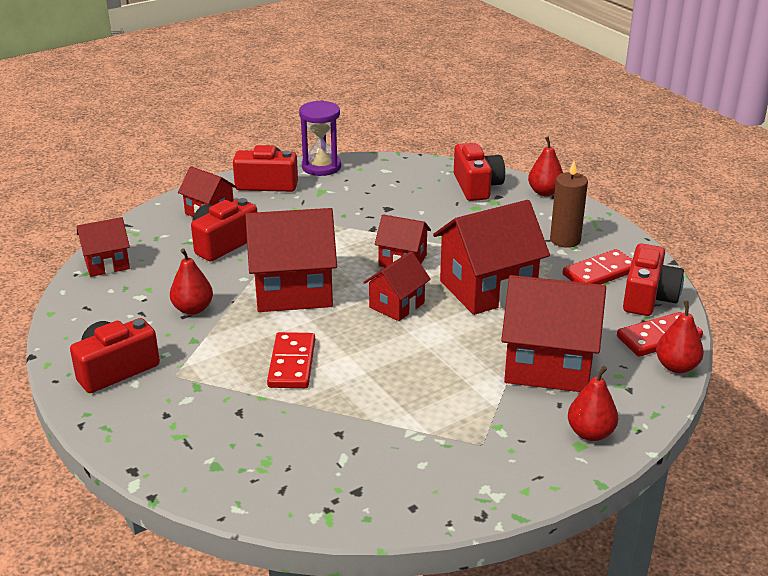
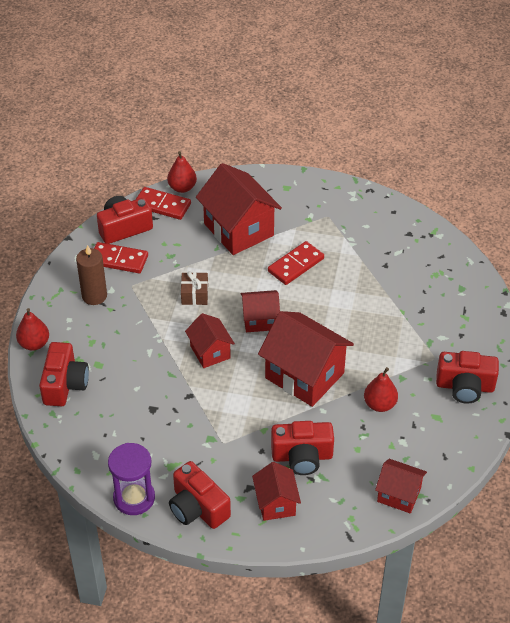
camera: 135 degrees left, 15 degrees up
red domino [267,332,315,388] -> red domino moved to [268,241,324,285]
red house [433,200,550,315] -> brown gift [181,272,208,305]
red camera [454,143,505,201] -> red camera turned 150 degrees clockwise [39,342,89,406]
red pear [568,366,618,441] -> none

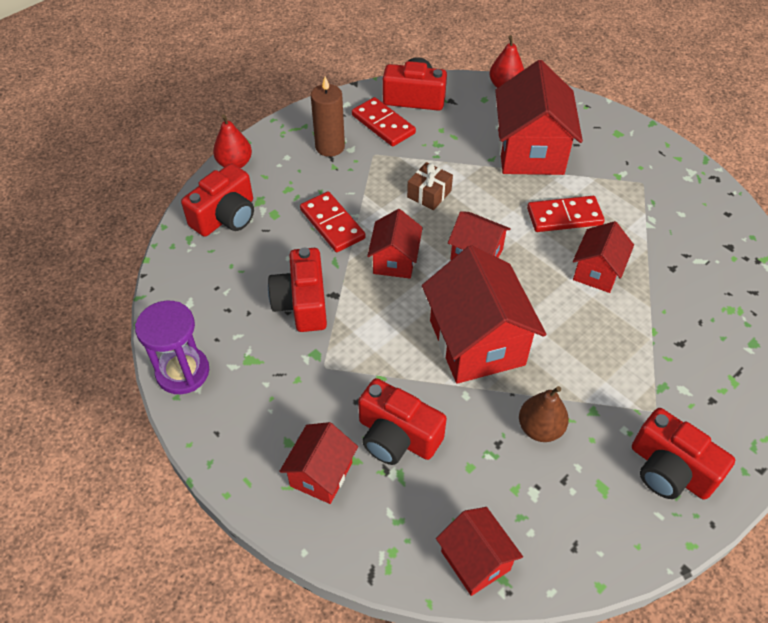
camera: 35 degrees right, 5 degrees up
red domino [135,187,191,220] -> red domino moved to [300,191,366,252]
red camera [169,461,231,529] -> red camera moved to [268,247,327,332]
red pear [364,367,398,412] -> brown pear [519,386,569,442]
none -> red house [573,221,634,293]

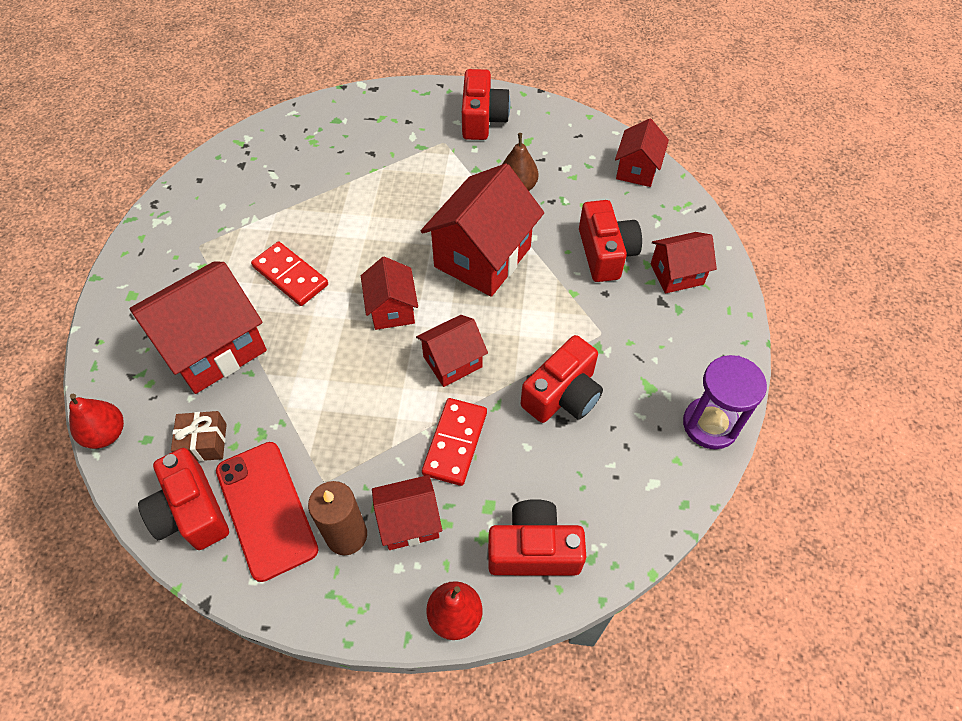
camera: 130 degrees left, 5 degrees up
red domino [352,97,416,147] -> red phone [216,442,319,582]
brown gift [407,162,453,210] -> brown gift moved to [171,411,227,461]
red house [573,221,634,293] -> red house moved to [372,475,442,550]

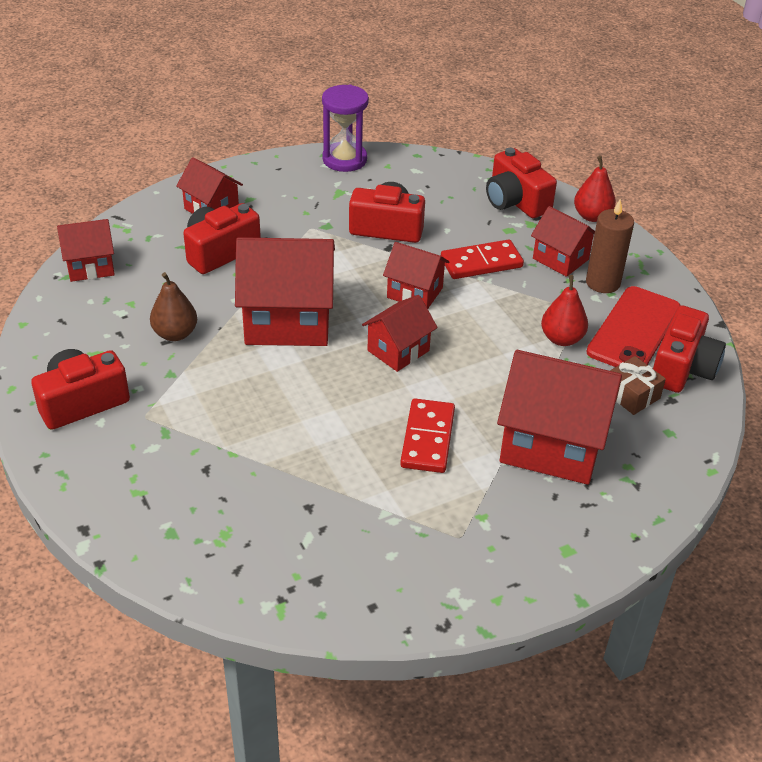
camera: 125 degrees left, 15 degrees down
red pear [69,393,124,449] -> red pear moved to [541,275,588,346]

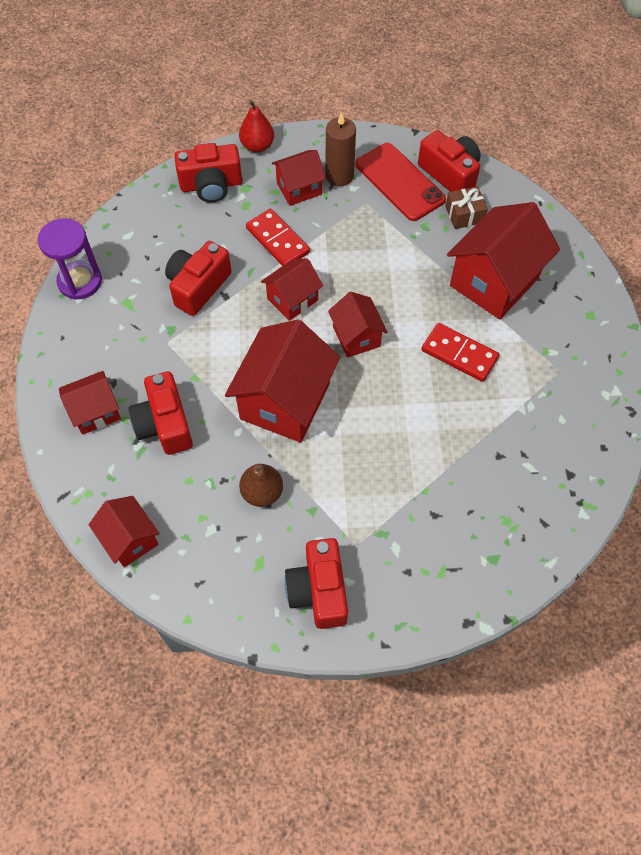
camera: 65 degrees left, 20 degrees up
red house [57,219,115,282] -> red house turned 45 degrees counterclockwise [89,496,159,568]
red domino [441,240,524,279] -> red domino turned 45 degrees counterclockwise [246,209,310,266]
red pear [541,275,588,346] -> none

